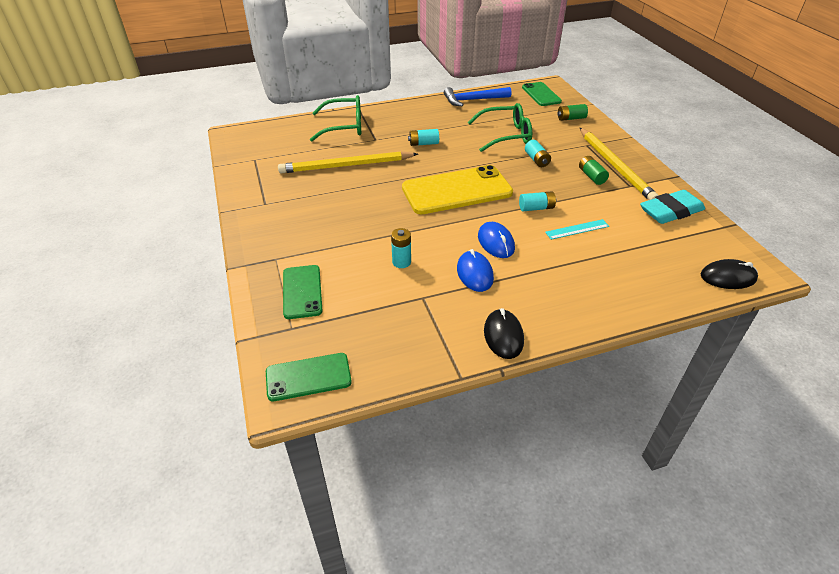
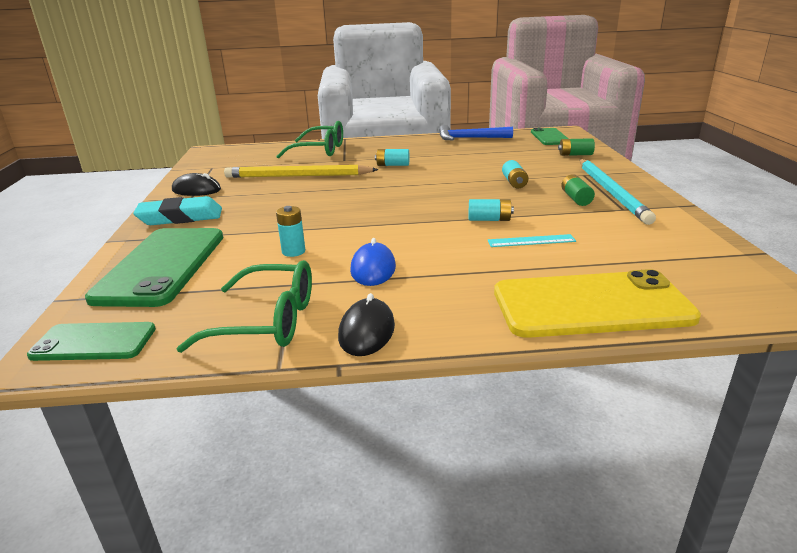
camera: 15 degrees right, 15 degrees down
green phone [283,265,323,319] -> green phone [85,228,223,307], size x1.77
yellow phone [402,165,513,214] -> yellow phone moved to [494,269,701,338]
green glasses [468,103,532,152] -> green glasses moved to [176,260,312,353]
blue mouse [478,222,515,258] -> none
yellow pencil [580,128,659,200] -> turquoise pencil [580,159,656,225]
turquoise eraser [640,190,705,224] -> turquoise eraser moved to [133,196,222,225]
black mouse [701,259,758,289] -> black mouse moved to [172,173,221,196]

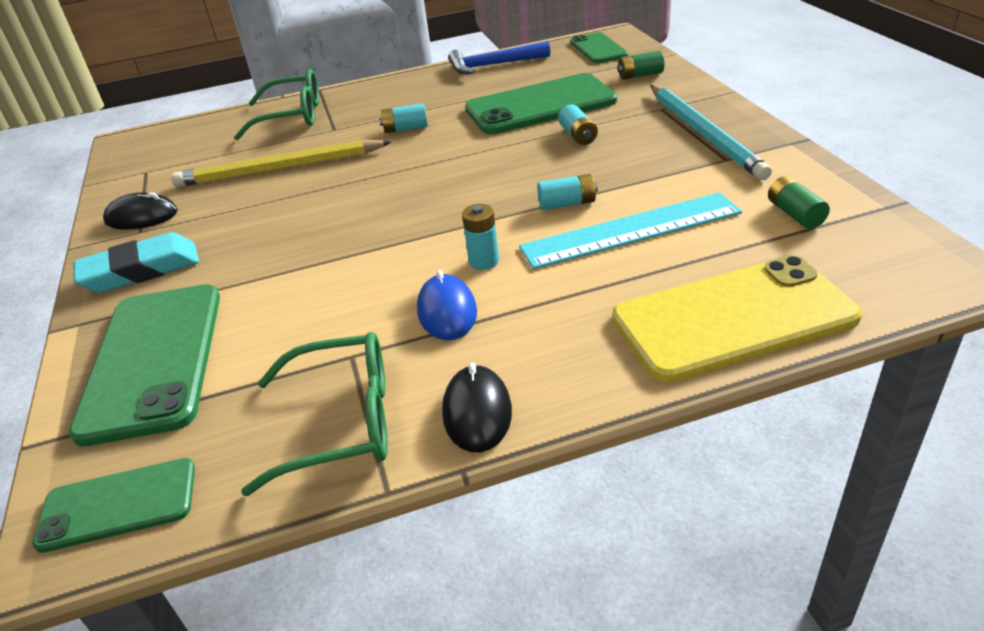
camera: 10 degrees left, 10 degrees up
turquoise battery [276,206,305,257] -> turquoise battery moved to [462,204,499,270]
turquoise ruler [487,234,576,247] -> turquoise ruler [519,192,742,269], size x2.03
green battery [561,174,595,206] -> green battery moved to [768,176,830,229]
none -> green phone [465,73,617,134]

